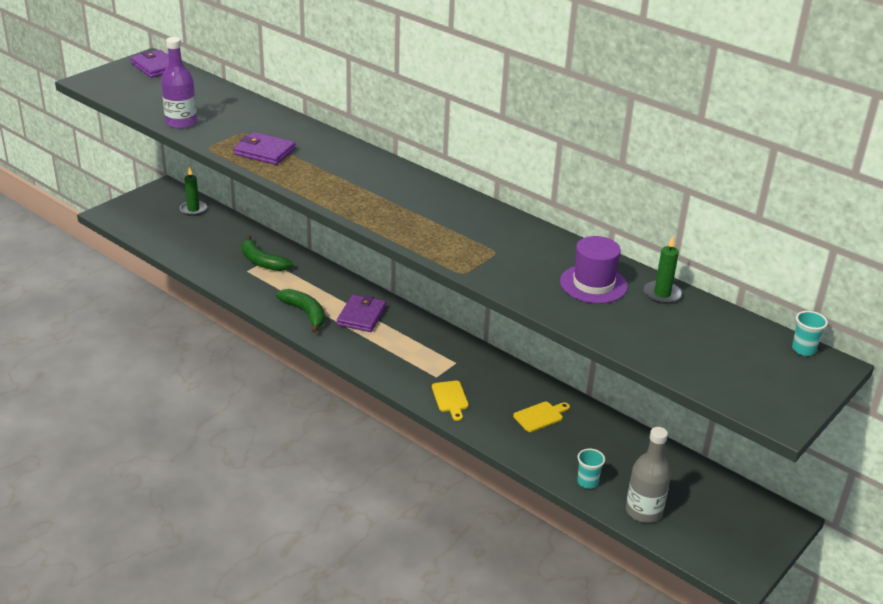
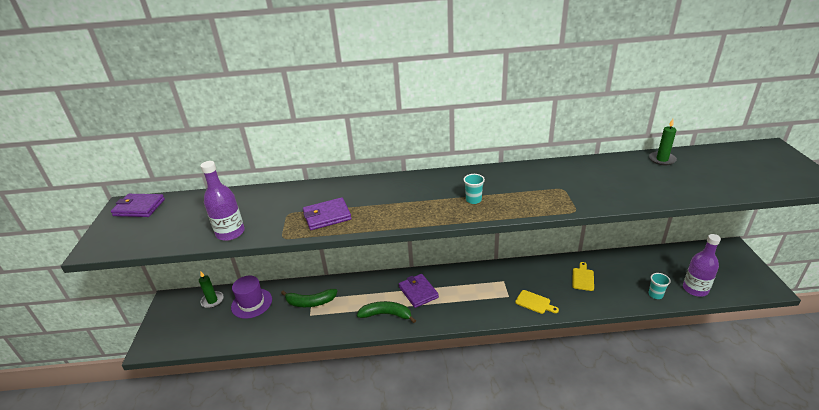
camera: 40 degrees left, 0 degrees up
purple hat [560,236,628,304] -> purple hat moved to [231,276,272,319]
grey bottle [626,427,671,523] -> purple bottle [683,234,721,297]
turquoise cup [792,311,828,356] -> turquoise cup moved to [463,174,485,204]

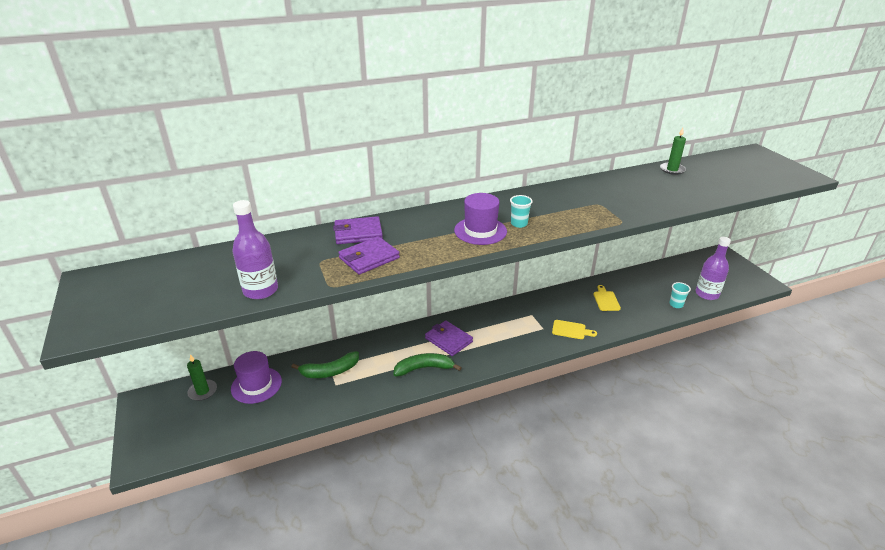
camera: 20 degrees left, 0 degrees up
purple wallet [111,194,165,217] -> purple wallet moved to [333,216,383,244]
none -> purple hat [454,193,507,245]

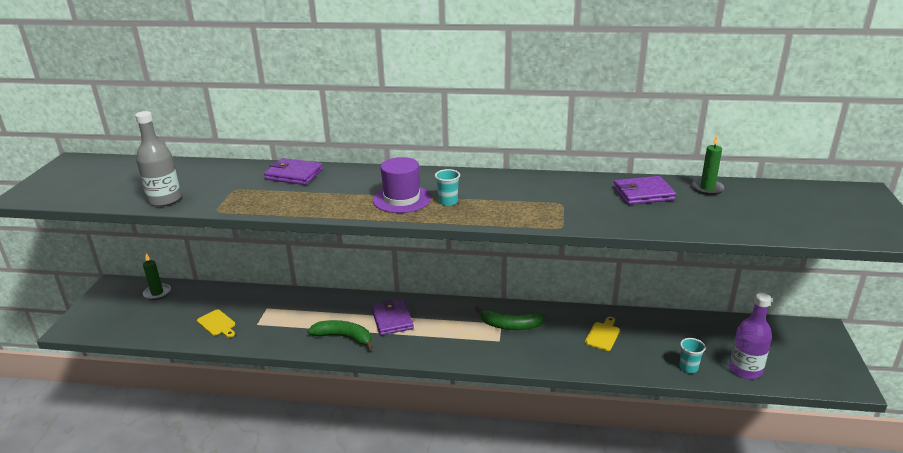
camera: 30 degrees right, 5 degrees down
purple hat [231,351,282,404] -> none
purple bottle [232,200,278,299] -> grey bottle [135,111,181,207]
green banana [291,351,359,378] -> green banana moved to [475,306,546,330]
purple wallet [338,236,400,275] -> purple wallet moved to [613,176,676,205]
yellow cutting board [552,320,597,339] -> yellow cutting board moved to [197,309,235,338]

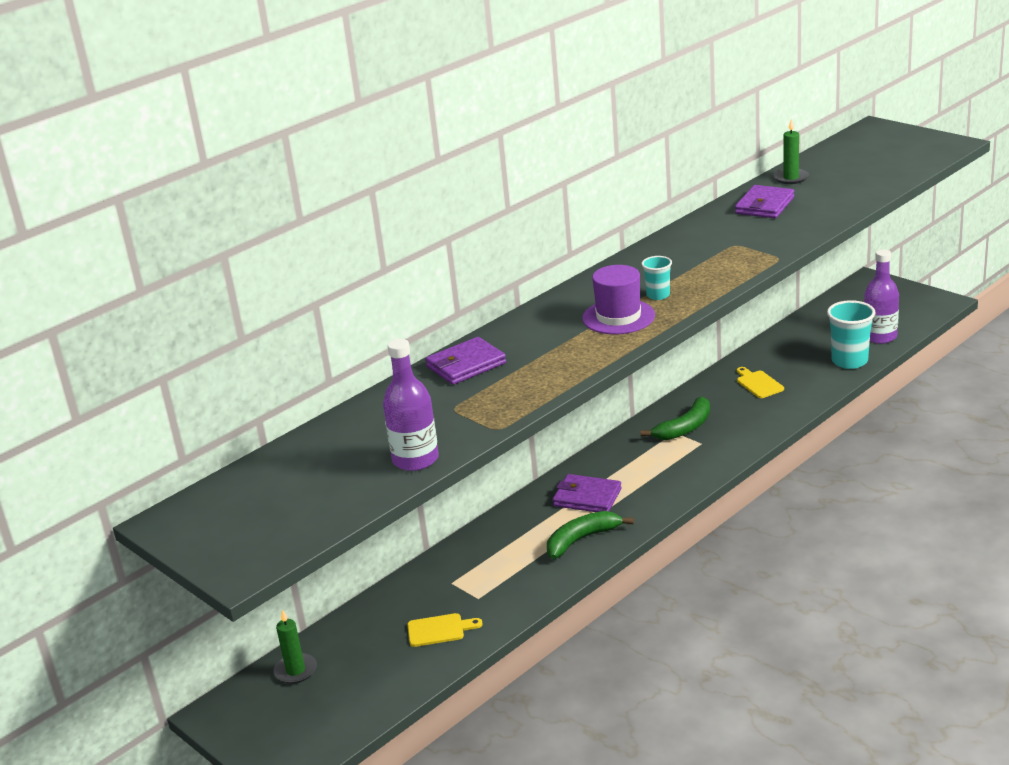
camera: 50 degrees left, 0 degrees up
grey bottle [135,111,181,207] -> purple bottle [383,339,439,471]
turquoise cup [679,338,706,373] -> turquoise cup [827,300,875,369], size x1.82

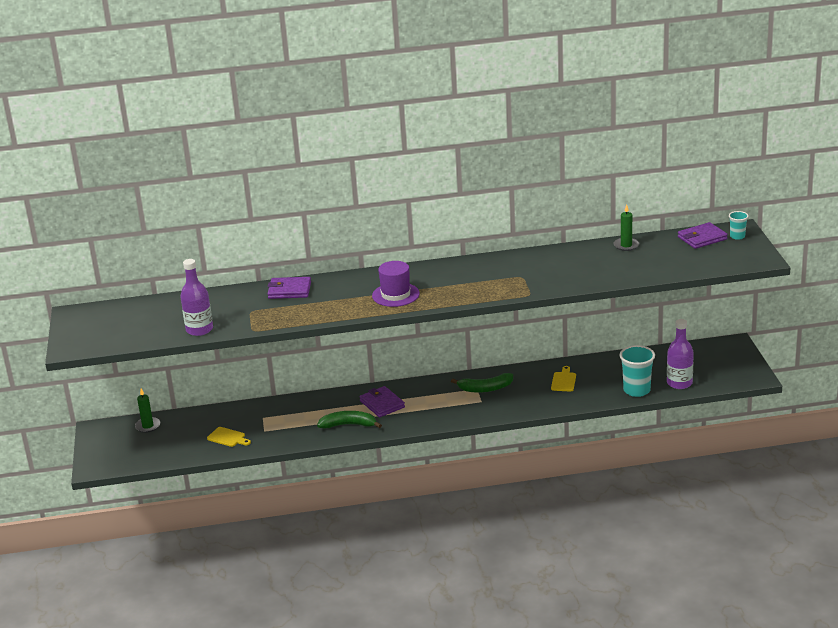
camera: 35 degrees right, 0 degrees up
turquoise cup [642,256,672,300] -> turquoise cup moved to [729,211,749,240]
purple wallet [735,185,794,218] -> purple wallet moved to [678,222,728,249]

